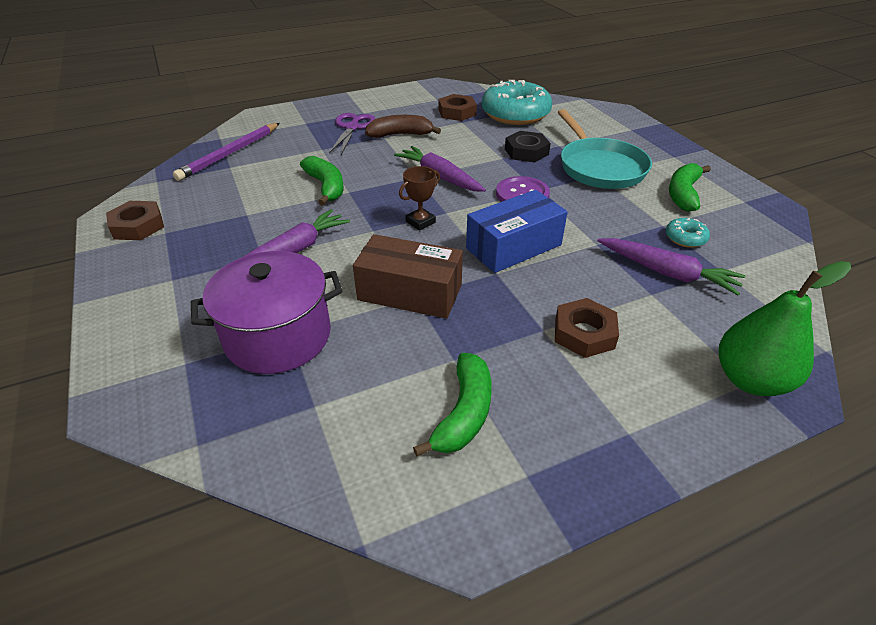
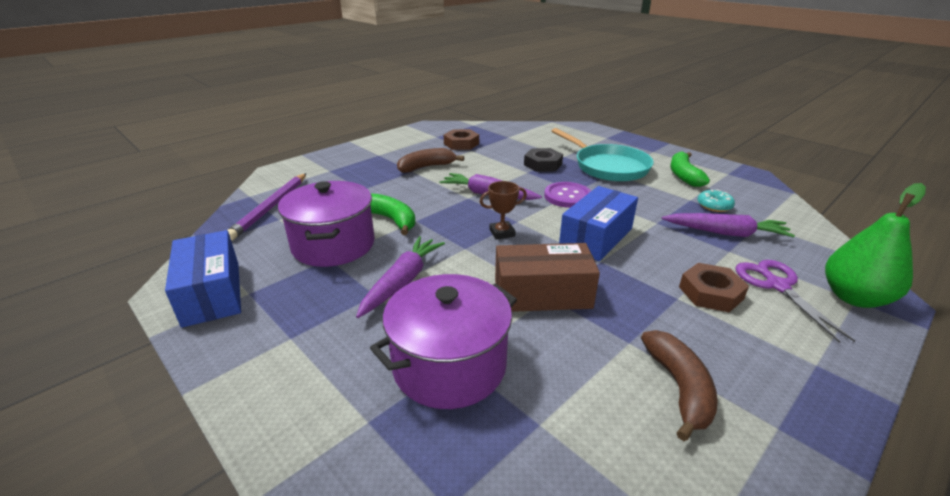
camera: 20 degrees left, 10 degrees down
brown nut [106,201,164,240] -> blue box [165,230,241,328]
purple scissors [329,113,375,155] -> purple scissors moved to [735,260,855,343]
brown trophy [399,166,440,230] -> brown trophy turned 45 degrees clockwise [480,181,527,240]
green banana [413,353,492,456] -> brown banana [641,330,718,441]
turquoise donut [482,80,552,125] -> none
none -> purple pot [278,181,375,267]

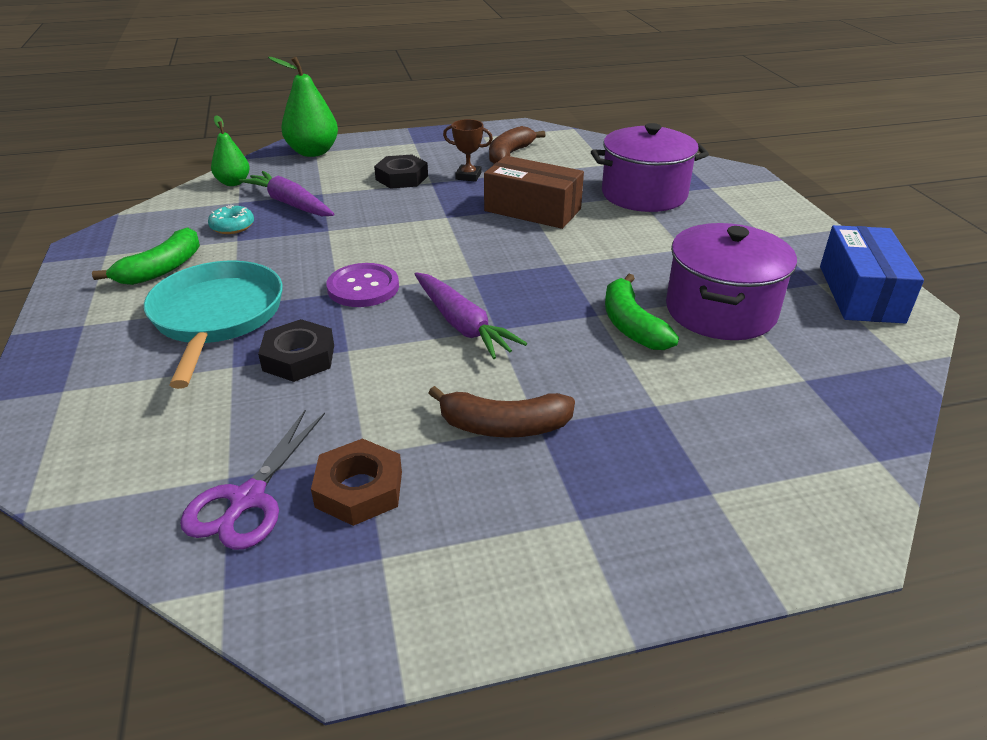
camera: 150 degrees left, 5 degrees up
purple pencil [228,173,306,241] -> none
purple carrot [356,236,445,318] -> none
brown trophy [480,181,527,240] -> brown trophy moved to [443,119,493,182]
blue box [559,186,638,262] -> none
brown nut [679,263,749,312] -> black nut [374,155,428,189]
purple scissors [735,260,855,343] -> purple scissors moved to [180,410,325,550]
none -> green pear [211,115,250,186]

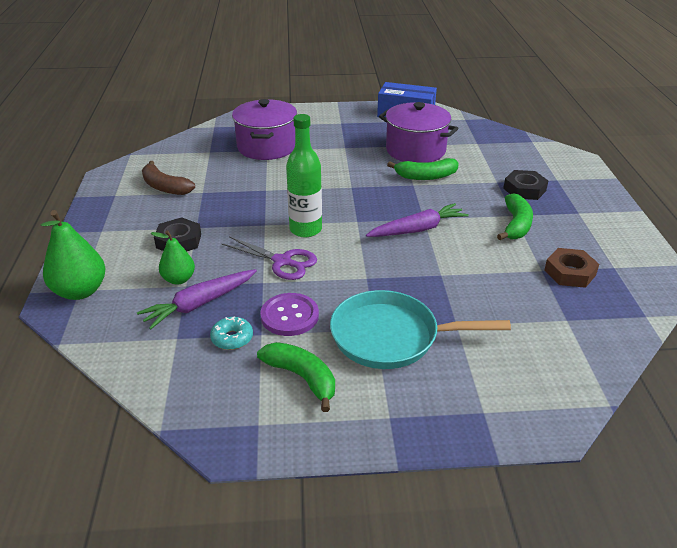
camera: 80 degrees left, 0 degrees up
purple scissors [180,410,325,550] -> purple scissors moved to [222,236,317,280]
green pear [211,115,250,186] -> green pear moved to [151,230,195,285]
black nut [258,319,334,382] -> black nut moved to [503,170,548,200]
purple button [327,263,399,307] -> purple button moved to [260,293,319,336]
brown banana [429,386,575,438] -> green banana [497,193,533,240]
brown trophy [443,119,493,182] -> none
brown box [484,156,584,229] -> none
none -> green bottle [286,114,322,237]

